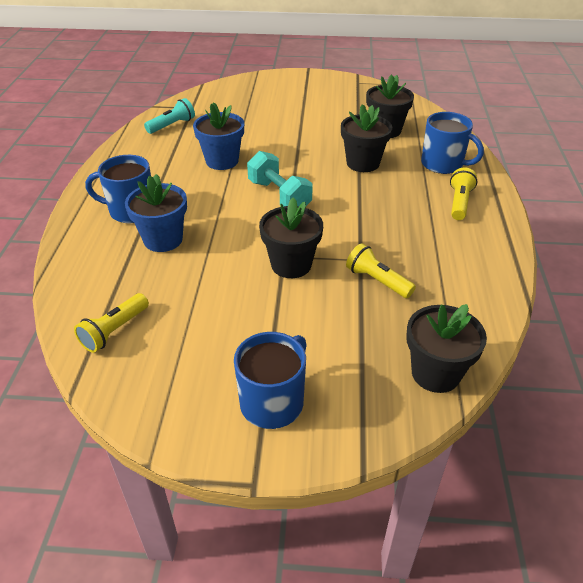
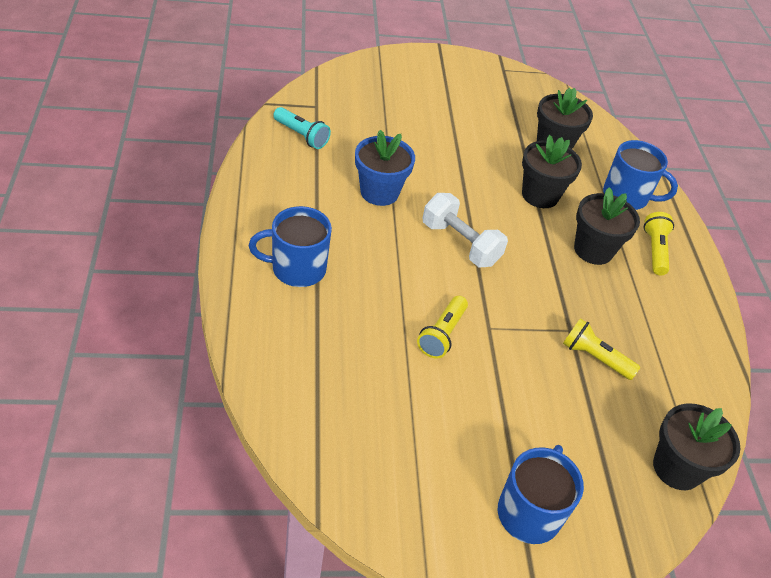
camera: 15 degrees left, 5 degrees up
yellow flashlight [74,293,149,353] -> yellow flashlight moved to [417,296,468,358]
blue flower pot [125,174,187,252] -> none
turquoise flashlight [144,98,195,134] -> turquoise flashlight turned 90 degrees clockwise [273,107,331,149]
turquoise dumbbell [247,151,313,206] -> white dumbbell [423,193,508,267]
black flower pot [259,197,323,278] -> black flower pot moved to [574,187,640,265]

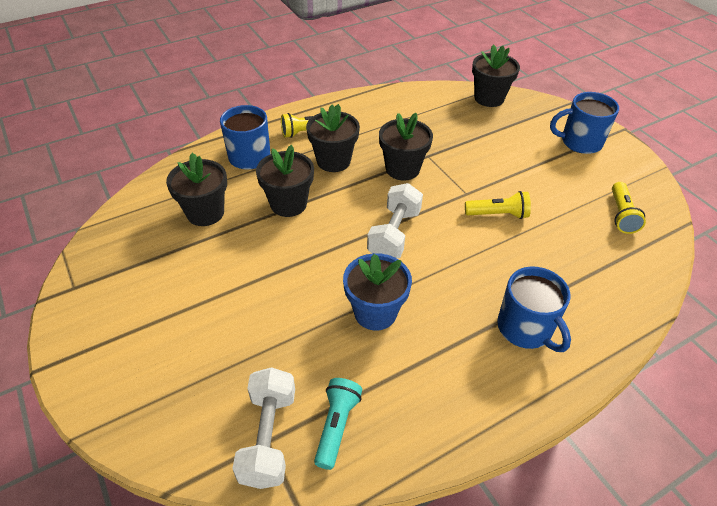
camera: 110 degrees left, 0 degrees up
yellow flashlight [563,318,640,380] -> yellow flashlight moved to [612,182,646,234]
none -> white dumbbell [232,367,295,489]
none -> black flower pot [379,113,433,181]

